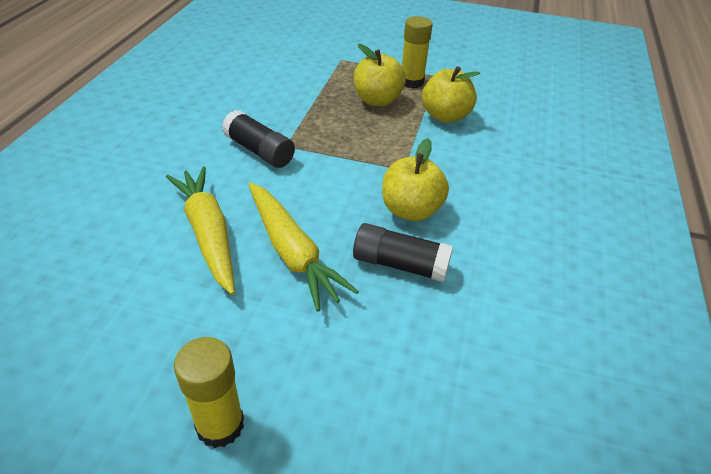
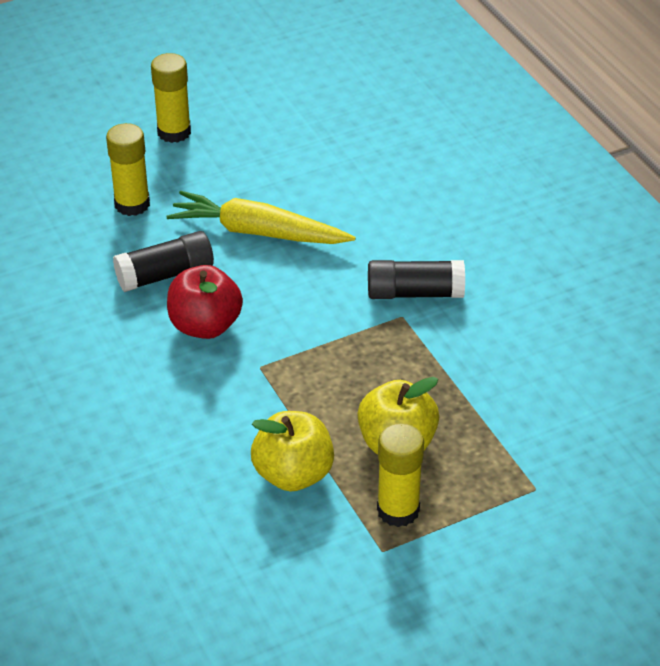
camera: 140 degrees right, 0 degrees up
yellow carrot [166,167,235,295] -> none
yellow apple [382,138,449,221] -> red apple [167,265,243,339]
none -> yellow glue stick [106,123,150,216]

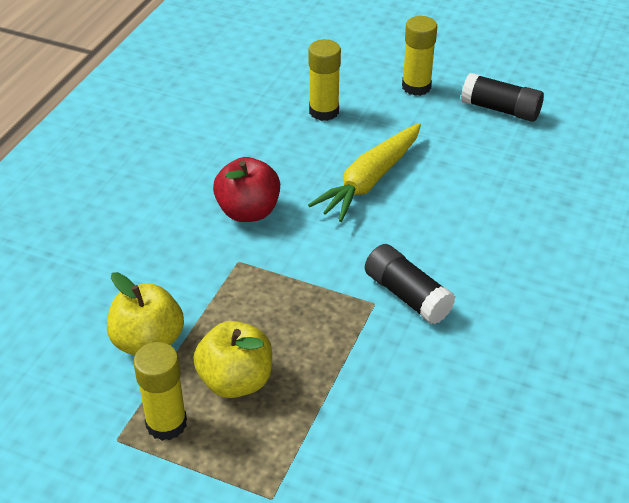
camera: 50 degrees right, 0 degrees up
black glue stick [113,231,214,292] -> black glue stick moved to [461,73,544,122]
yellow carrot [166,191,356,244] -> yellow carrot turned 120 degrees counterclockwise [308,123,421,222]

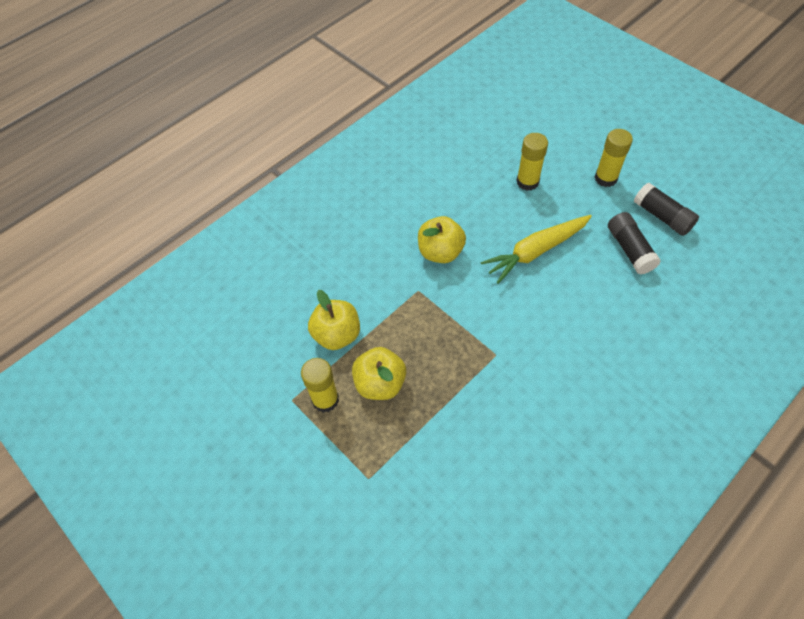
camera: 25 degrees right, 15 degrees up
red apple [213,157,280,222] -> yellow apple [418,216,466,263]
black glue stick [365,244,455,324] -> black glue stick moved to [608,212,661,275]

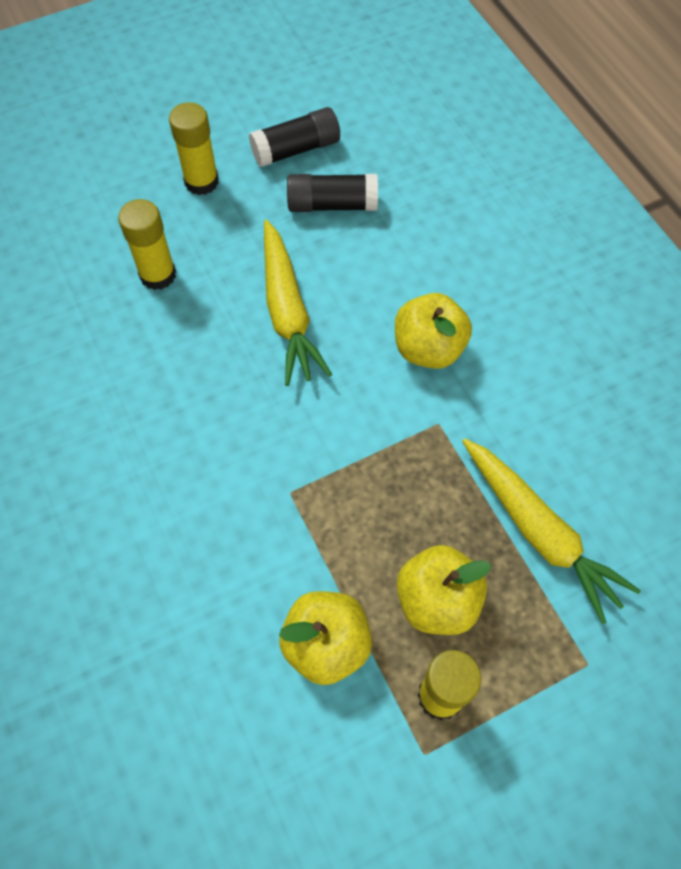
camera: 75 degrees left, 5 degrees up
yellow apple [418,216,466,263] -> yellow apple moved to [395,293,472,369]
none -> yellow carrot [462,438,641,624]

